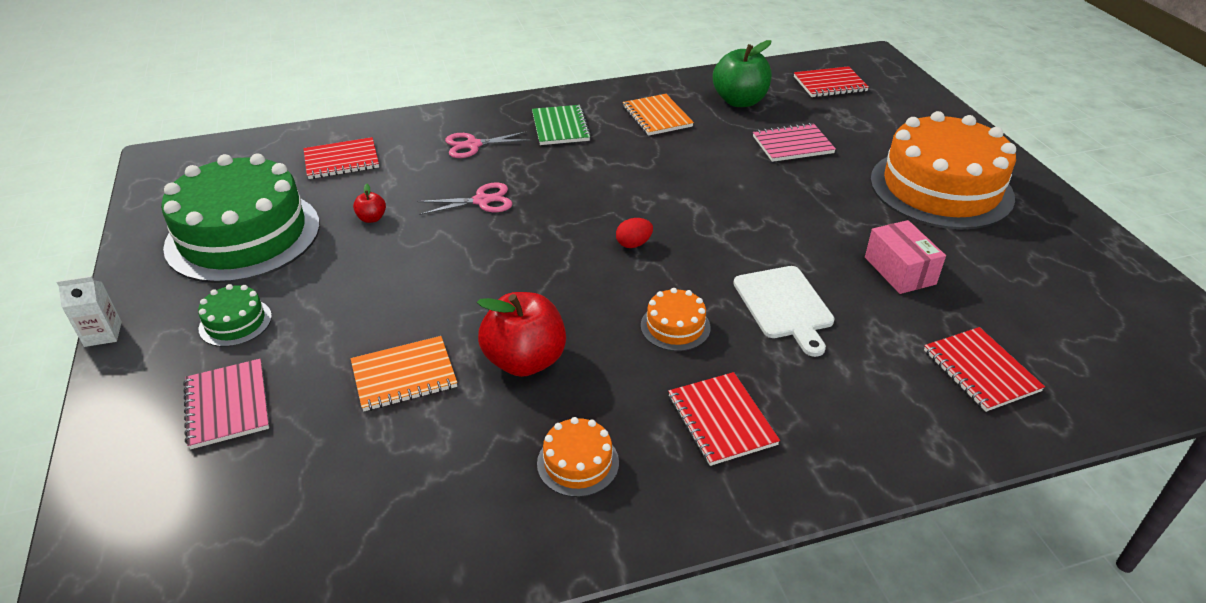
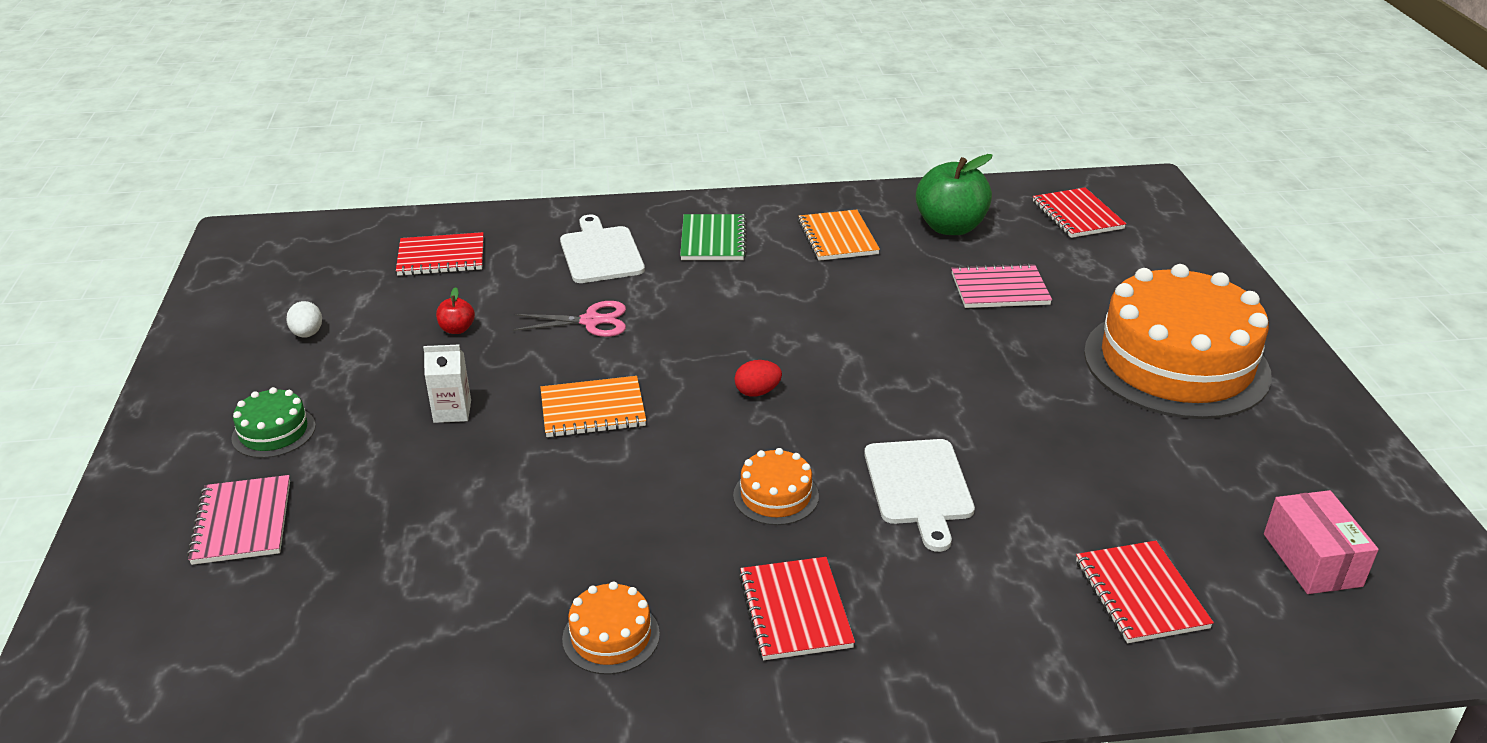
camera: 10 degrees right, 5 degrees down
white carton [56,276,122,347] -> white carton moved to [423,345,471,423]
green cake [161,153,320,283] -> white egg [286,301,322,337]
orange notebook [351,336,457,411] -> orange notebook moved to [540,376,646,437]
pink scissors [445,131,531,158] -> white cutting board [560,215,645,283]
red apple [477,292,566,377] -> none
red notebook [794,66,869,97] -> red notebook turned 75 degrees clockwise [1033,187,1126,238]
pink box [865,220,946,294] -> pink box moved to [1264,490,1379,594]

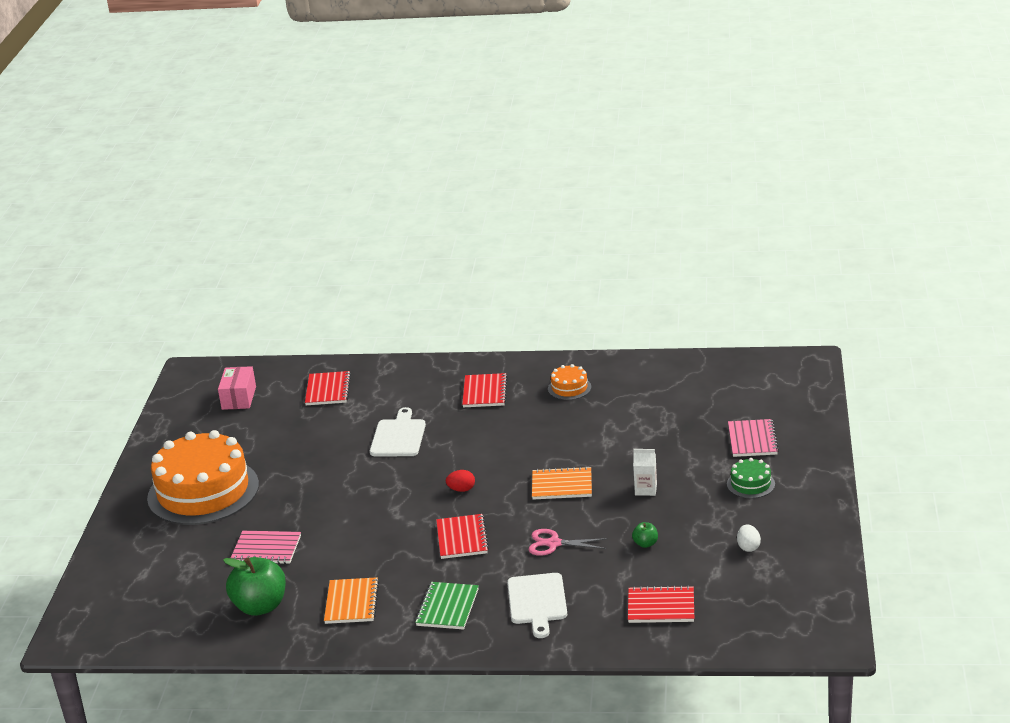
camera: 165 degrees left, 5 degrees down
red apple [436,287,475,334] -> green apple [632,522,658,548]
orange cake [733,448,819,525] -> none
red notebook [1033,187,1126,238] -> red notebook moved to [436,514,489,559]

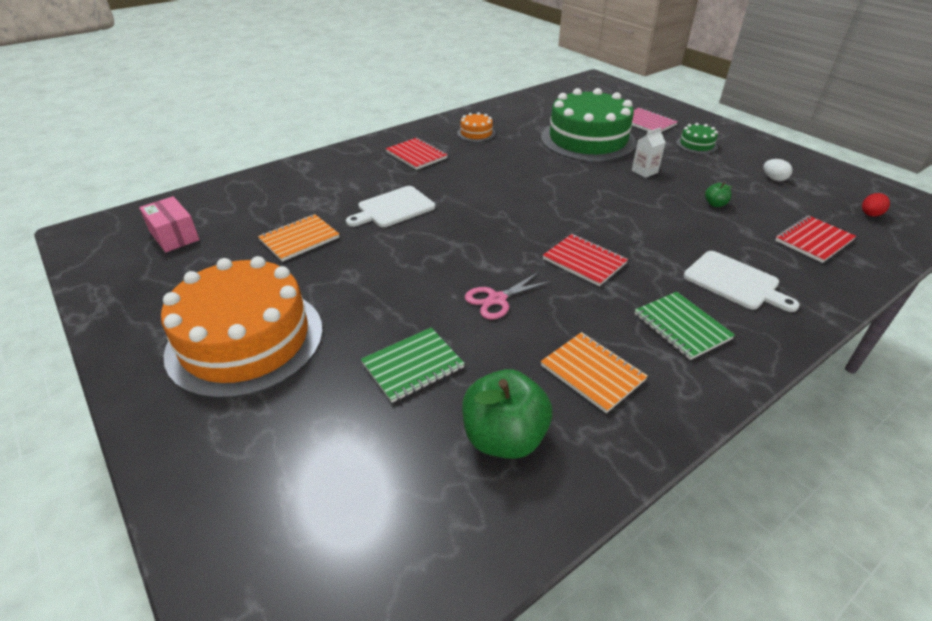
camera: 45 degrees left, 10 degrees up
pink notebook [231,531,301,564] -> green notebook [361,327,465,403]
red notebook [305,371,351,405] -> none
white cutting board [370,407,426,456] -> white cutting board turned 90 degrees counterclockwise [346,186,435,227]
red egg [446,470,475,492] -> red egg moved to [862,193,890,216]
pink scissors [528,529,608,556] -> pink scissors moved to [465,272,552,319]
orange notebook [532,467,592,500] -> orange notebook moved to [258,214,339,262]
none -> green cake [541,88,636,162]

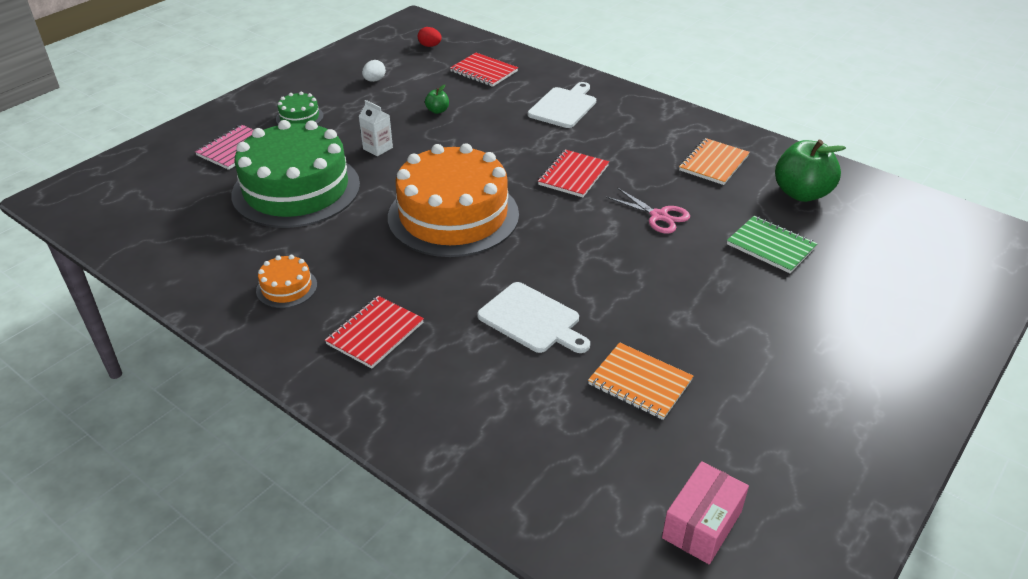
camera: 105 degrees left, 0 degrees up
orange cake [161,256,323,399] -> orange cake moved to [388,143,519,257]
green notebook [635,292,735,360] -> none

